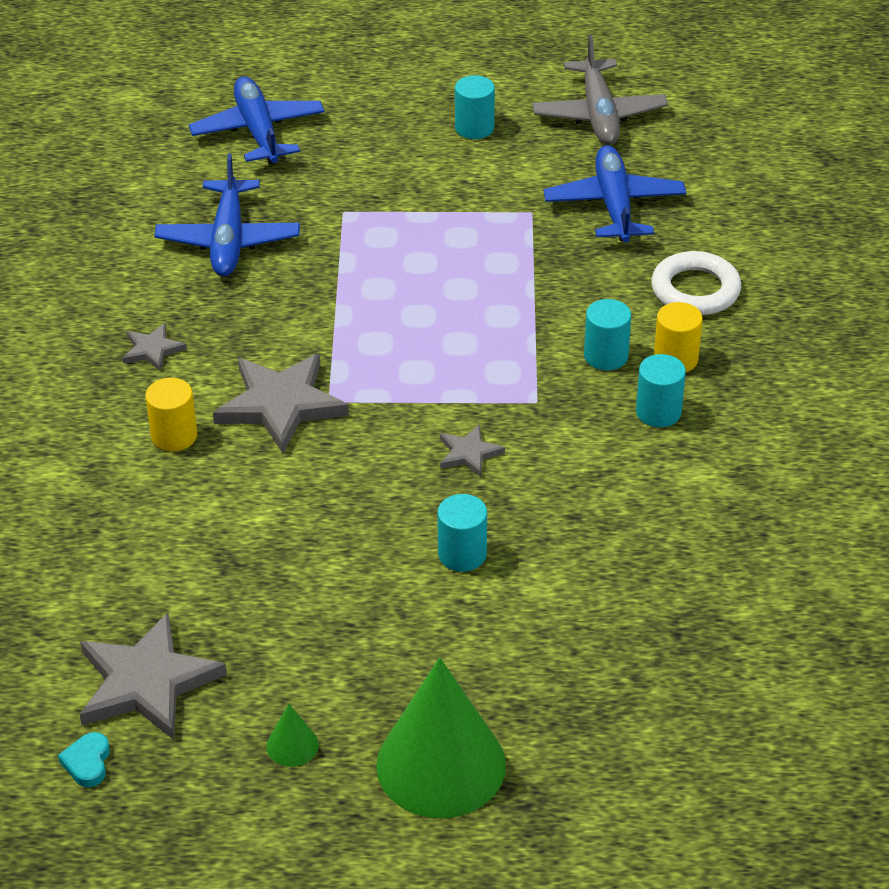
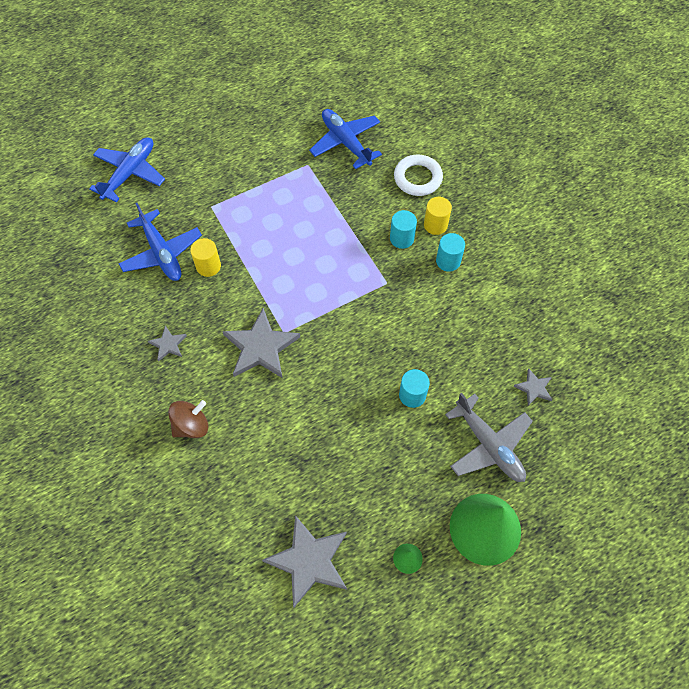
camera: 30 degrees left, 20 degrees up
turquoise heart [58,732,110,787] -> none
yellow cylinder [145,378,197,452] -> yellow cylinder moved to [190,238,221,277]
blue plane [189,76,325,163] -> blue plane turned 75 degrees clockwise [89,137,165,203]
grey star [440,424,505,477] -> grey star moved to [513,368,553,406]
turquoise cylinder [455,75,495,139] -> none
grey plane [532,35,668,145] -> grey plane moved to [445,393,533,482]
none -> brown spinning top [168,400,208,438]

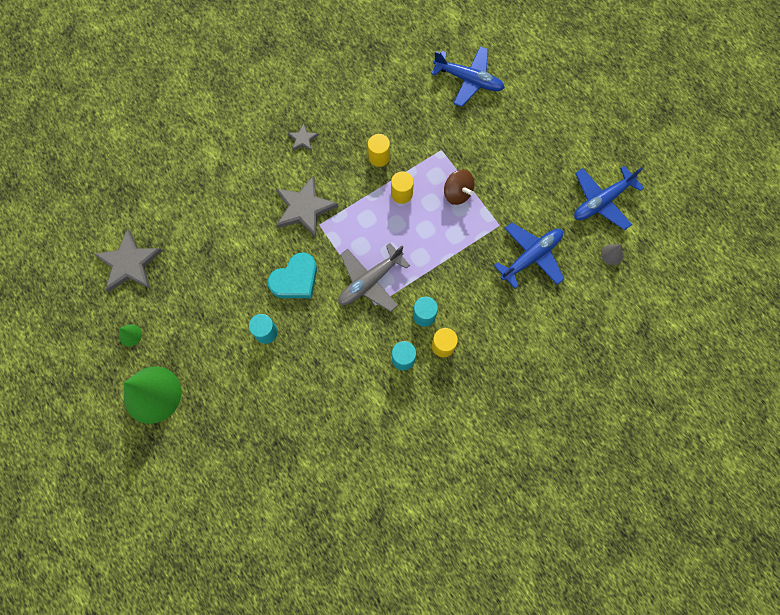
camera: 85 degrees right, 10 degrees up
blue plane [118,203,202,281] -> blue plane moved to [574,166,644,230]
brown spinning top [168,400,208,438] -> brown spinning top moved to [444,169,475,205]
white ring [394,154,443,196] -> none
grey plane [445,393,533,482] -> grey plane moved to [338,243,410,312]
grey star [513,368,553,406] -> none
none -> turquoise heart [268,252,317,298]
none -> yellow cylinder [391,171,414,204]
none -> grey cone [601,244,623,265]

